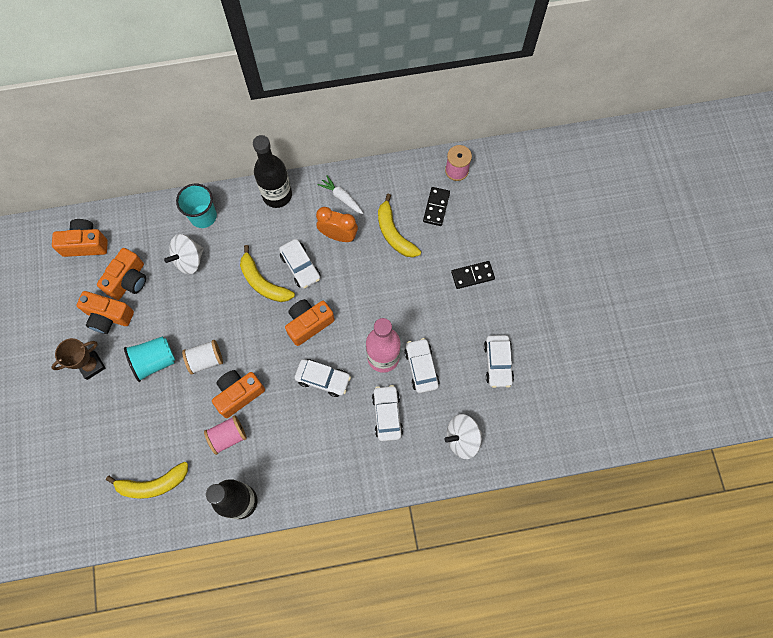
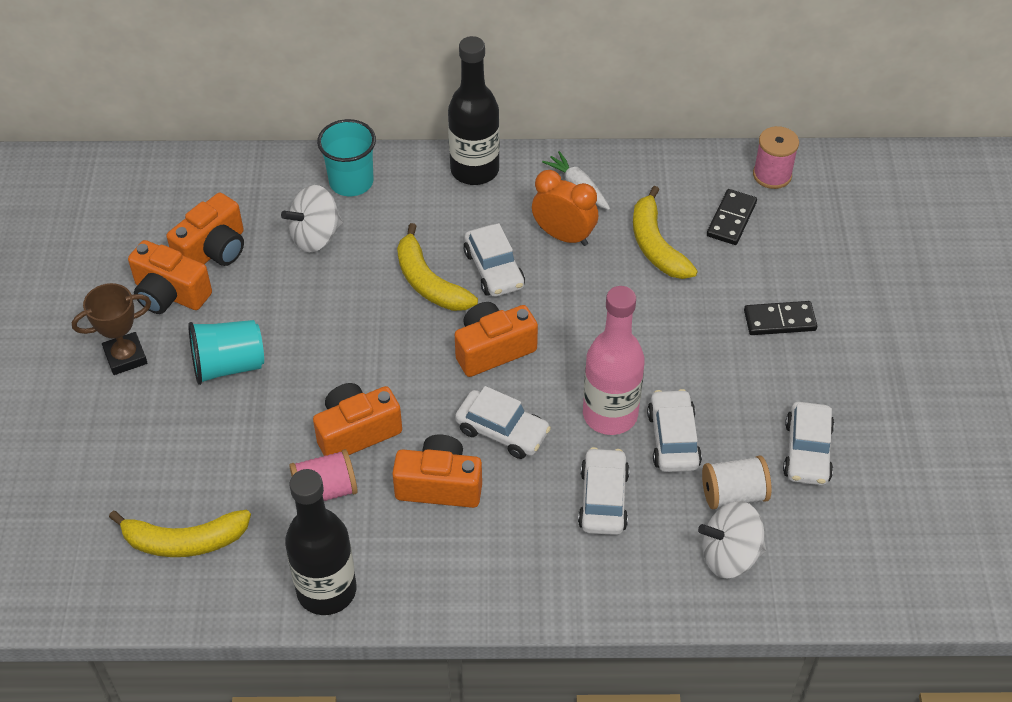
camera: 10 degrees right, 20 degrees down
orange camera [52,219,108,257] -> orange camera moved to [392,435,482,508]
white spool [182,340,223,375] -> white spool moved to [702,456,772,509]

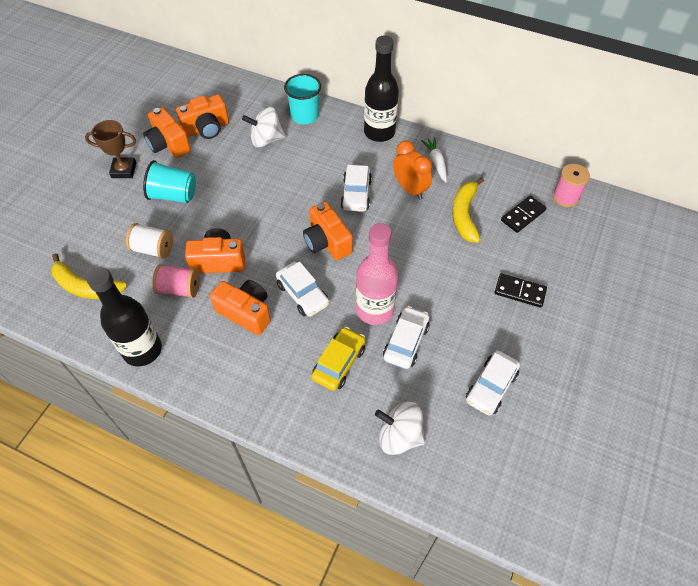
camera: 25 degrees right, 5 degrees up
yellow banana [397,223,478,311] -> none
orange camera [455,302,538,377] -> orange camera turned 120 degrees counterclockwise [303,202,353,260]
white car [578,447,630,535] -> yellow car [311,327,365,391]
white spool [702,456,772,509] -> white spool moved to [126,223,173,259]

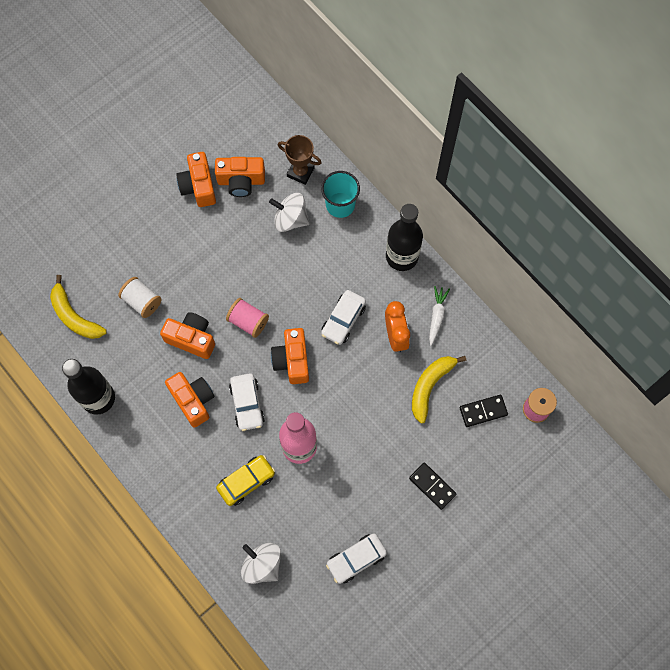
camera: 25 degrees right, 15 degrees up
brown trophy [85,120,136,178] -> brown trophy moved to [278,135,322,185]
turquoise cup [143,160,196,203] -> none
pink spool [152,264,200,298] -> pink spool moved to [226,298,269,338]
white car [383,306,430,369] -> none

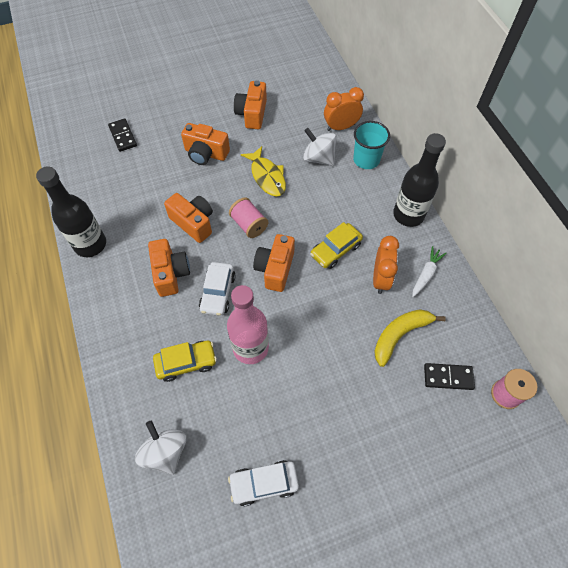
camera: 20 degrees right, 10 degrees down
yellow banana [50,275,107,339] -> none
white spool [118,277,161,318] -> none
orange camera [215,157,265,197] -> orange camera moved to [181,123,230,165]
brown trophy [278,135,322,185] -> orange clock [324,87,364,131]
white car [321,290,366,345] -> yellow car [310,222,363,269]
black domino [409,463,457,510] -> black domino moved to [108,118,137,152]
none -> yellow fish [241,146,286,196]

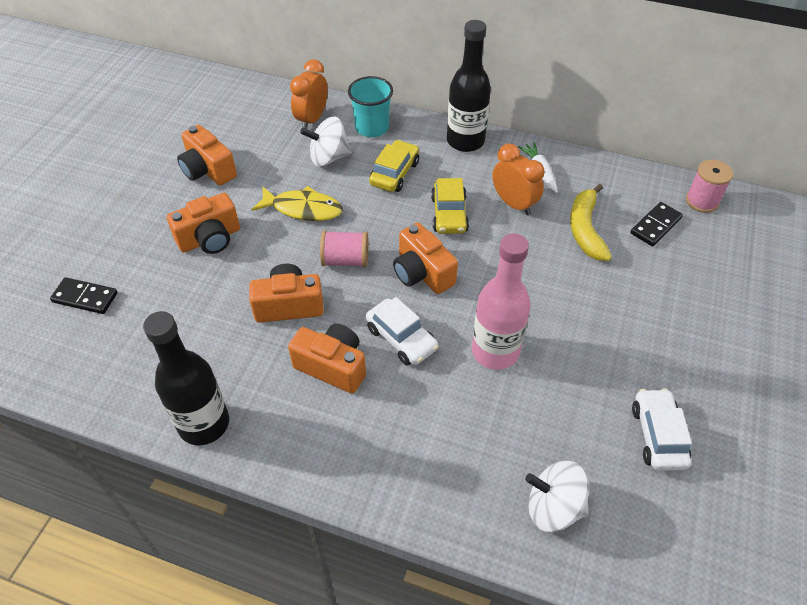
camera: 50 degrees left, 10 degrees down
yellow car [153,341,217,382] -> yellow car moved to [369,140,419,192]
white car [228,460,299,506] -> white car turned 150 degrees clockwise [632,388,692,471]

